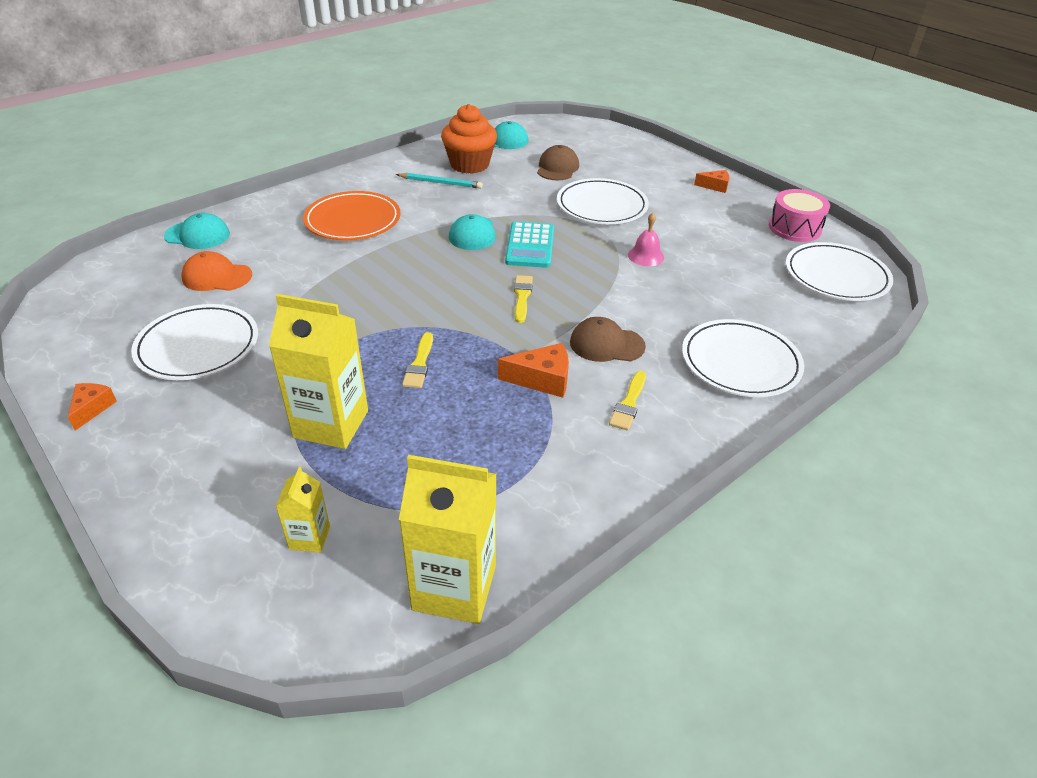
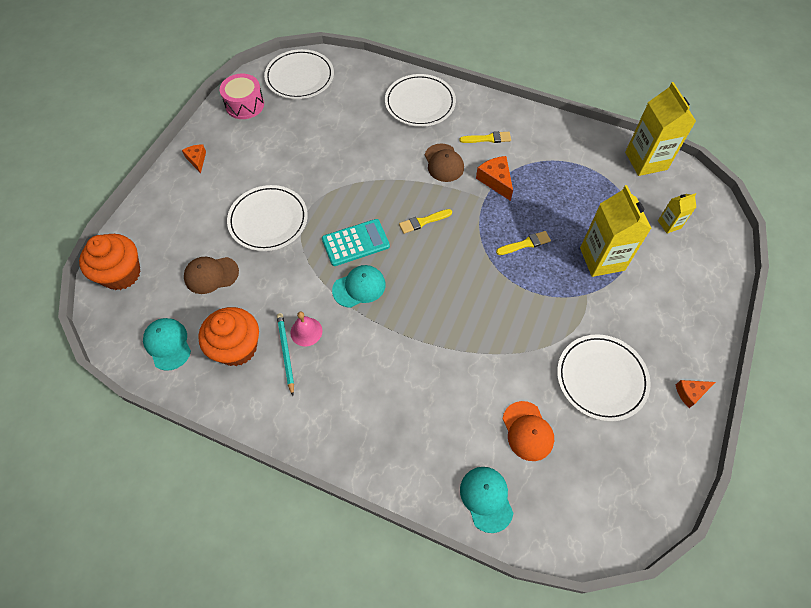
camera: 115 degrees left, 20 degrees up
orange plate [303,191,401,240] -> none
pink bell [628,213,664,266] -> pink bell moved to [290,311,322,346]
none -> orange cupcake [79,234,141,290]

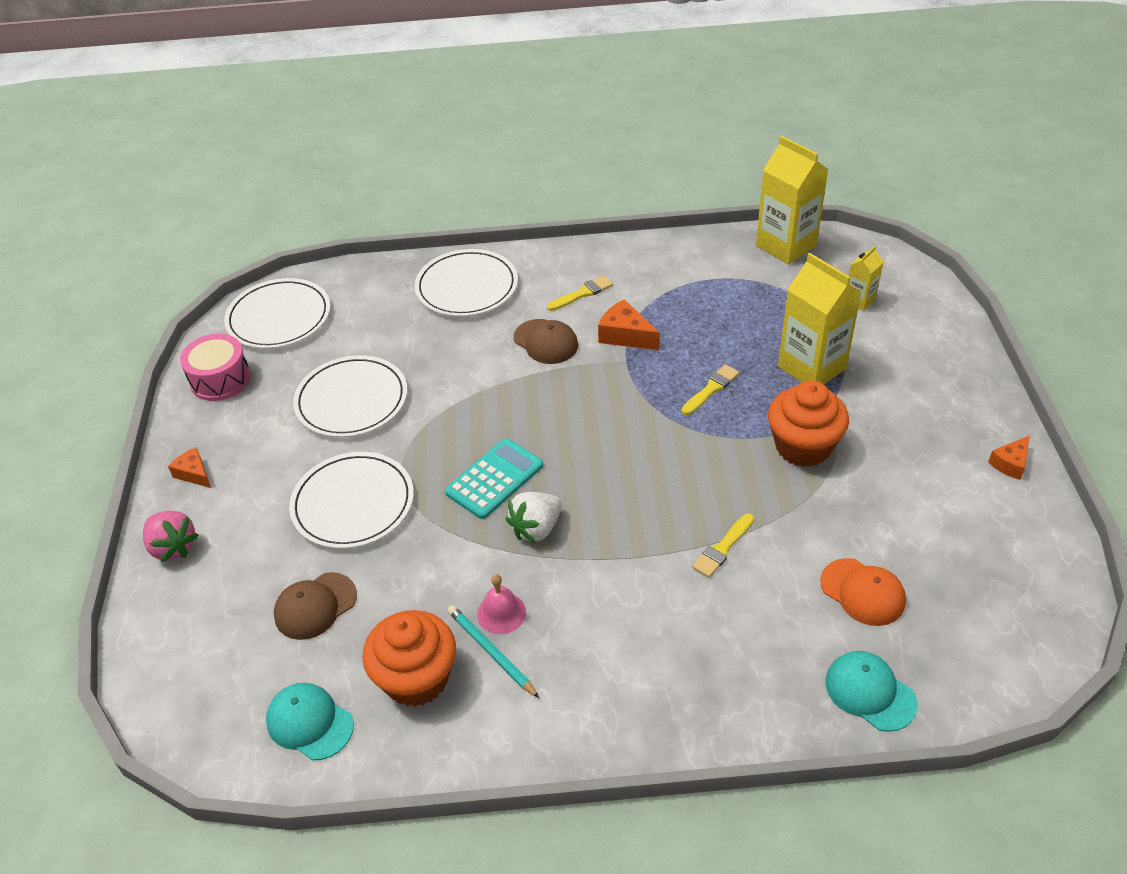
camera: 25 degrees left, 15 degrees down
orange cupcake [79,234,141,290] -> orange cupcake moved to [768,380,849,467]
turquoise cap [332,265,386,308] -> white strawberry [506,492,562,543]
yellow brush [399,209,452,234] -> yellow brush moved to [692,514,754,578]
white plate [557,334,651,422] -> white plate moved to [293,355,407,437]
none -> pink strawberry [143,510,198,562]

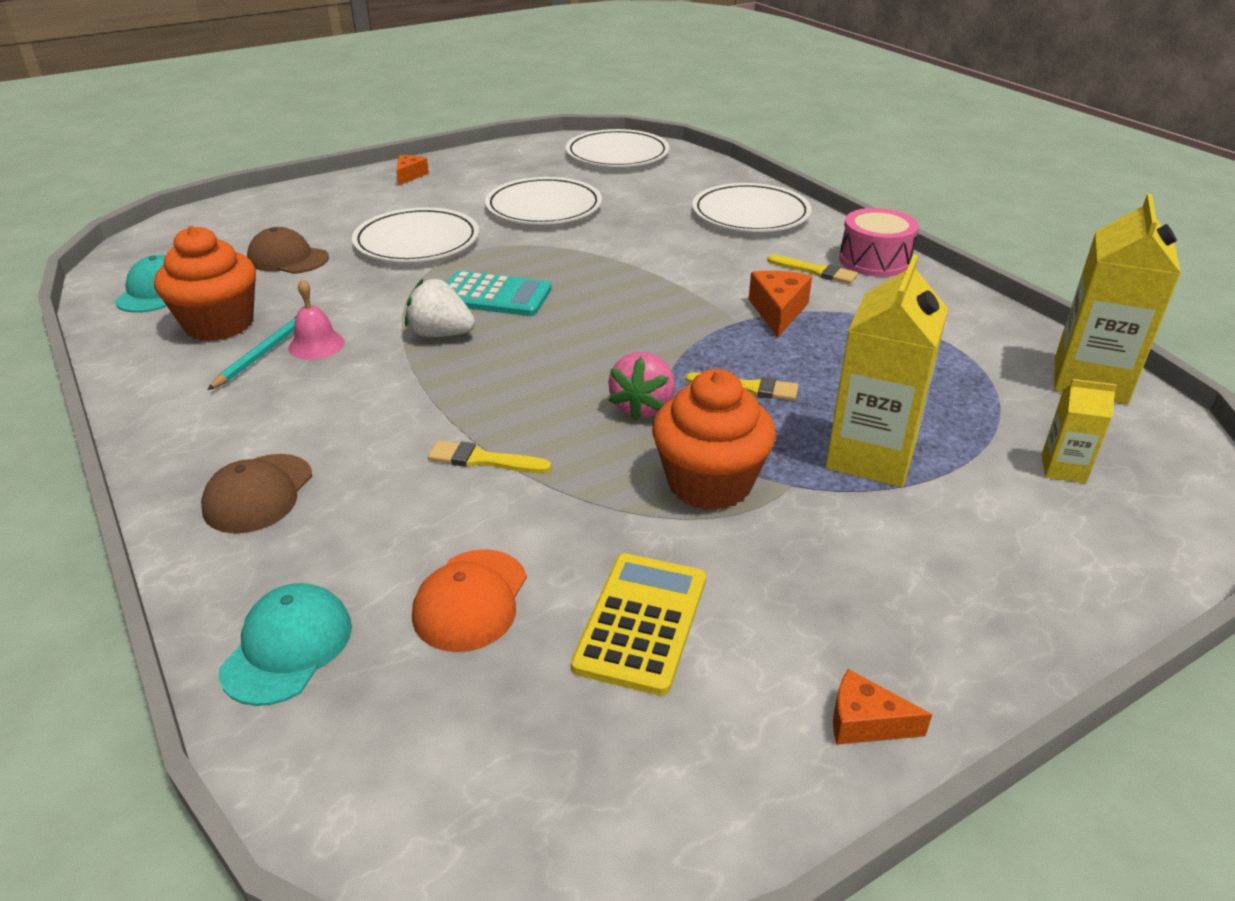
camera: 60 degrees right, 10 degrees down
pink strawberry [143,510,198,562] -> pink strawberry moved to [608,352,675,421]
pink drum [180,334,251,401] -> pink drum moved to [839,208,919,277]
brown cap [513,319,578,364] -> brown cap moved to [201,454,312,533]
none -> yellow calculator [571,553,706,696]

